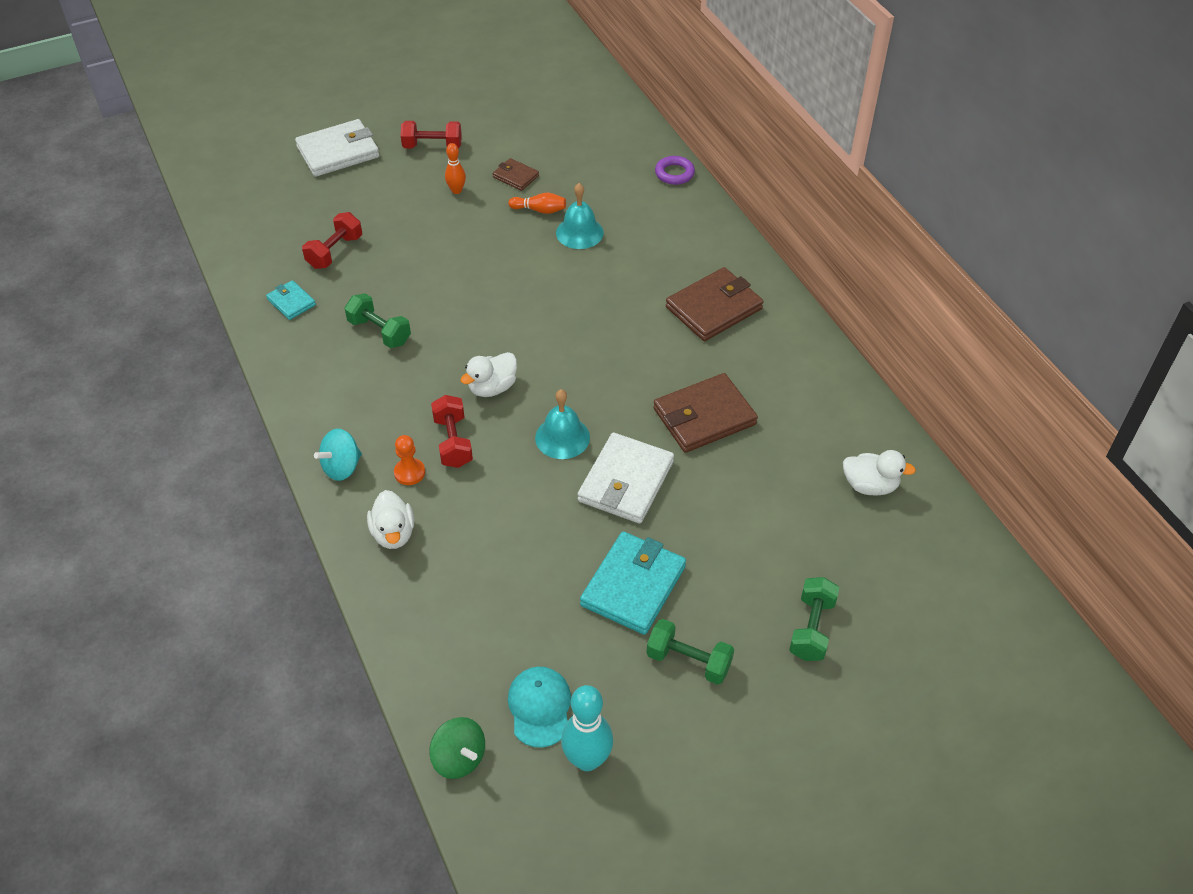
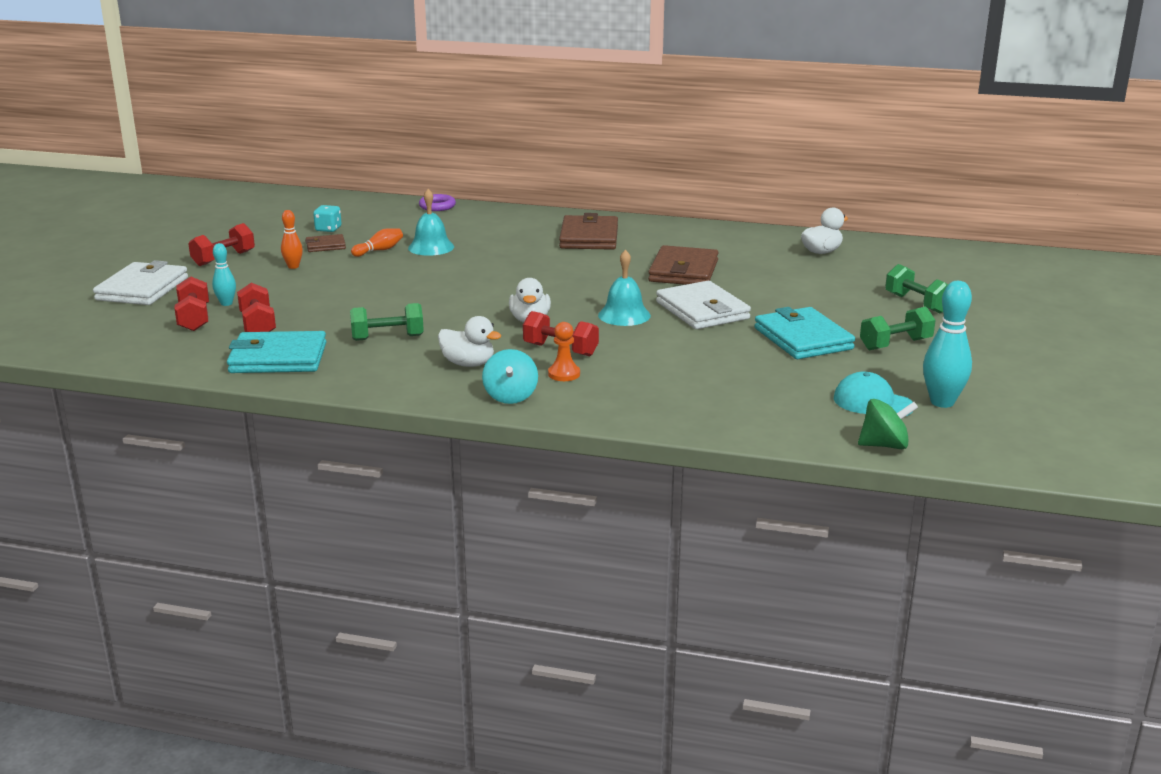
camera: 50 degrees left, 25 degrees down
turquoise wallet [266,280,316,320] -> turquoise wallet [227,331,326,373], size x1.91
white duck [367,490,414,549] -> white duck moved to [438,316,502,367]
none -> red dumbbell [174,276,209,331]
none -> turquoise bowling pin [212,243,236,306]
none -> turquoise dice [313,205,341,232]

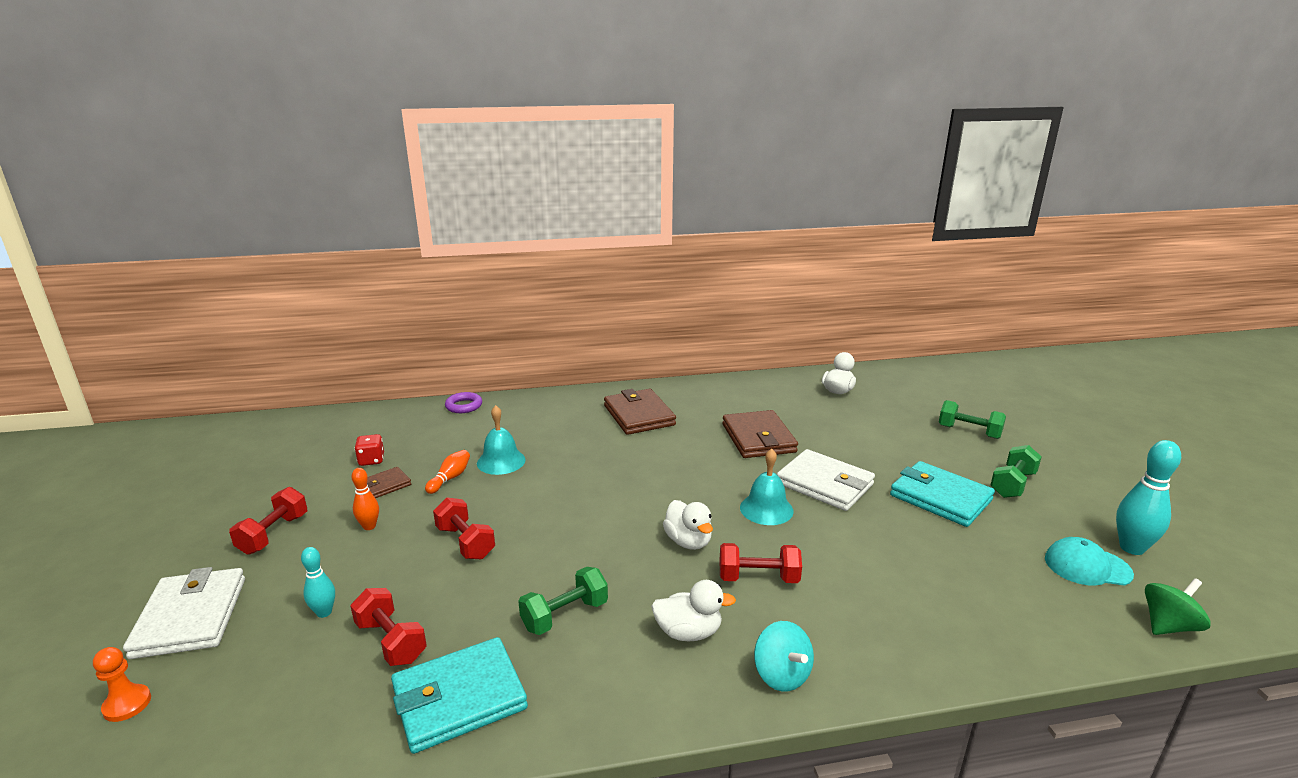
camera: 25 degrees left, 0 degrees up
red dumbbell [174,276,209,331] -> red dumbbell moved to [433,498,495,560]
turquoise dice [313,205,341,232] -> red dice [354,434,384,466]
orange pawn [548,322,580,381] -> orange pawn moved to [93,647,151,722]

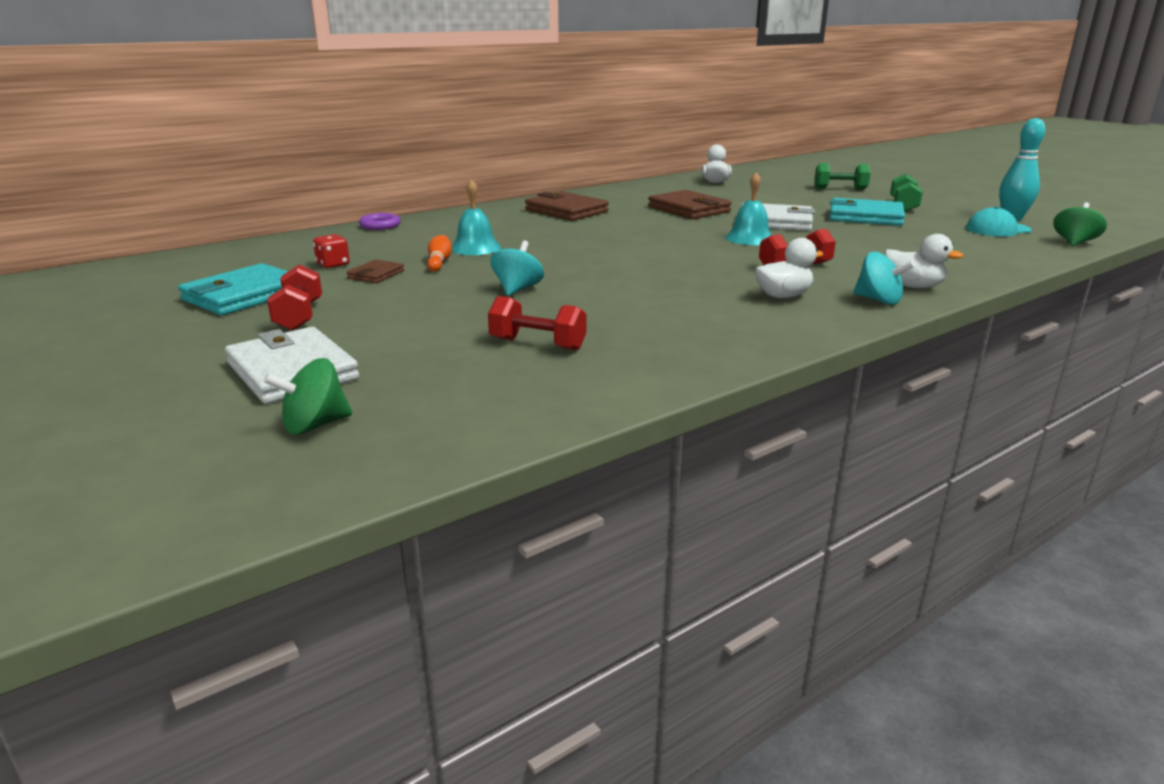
camera: 25 degrees left, 0 degrees up
orange pawn [93,647,151,722] -> green spinning top [263,358,352,435]
turquoise bowling pin [301,547,335,618] -> none
orange bowling pin [351,468,379,530] -> none
turquoise wallet [391,637,528,754] -> turquoise wallet moved to [178,263,288,315]
red dumbbell [433,498,495,560] -> turquoise spinning top [490,240,544,296]
green dumbbell [518,567,608,635] -> none
white duck [663,500,713,550] -> white duck moved to [885,234,963,288]

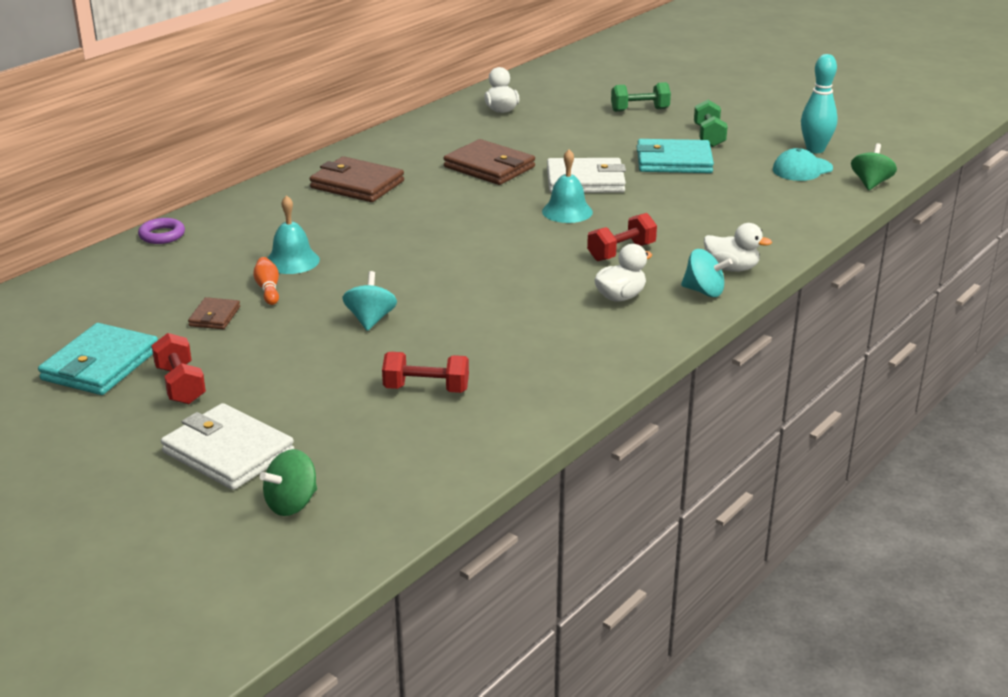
camera: 15 degrees left, 5 degrees up
red dice [313,234,350,268] -> none

